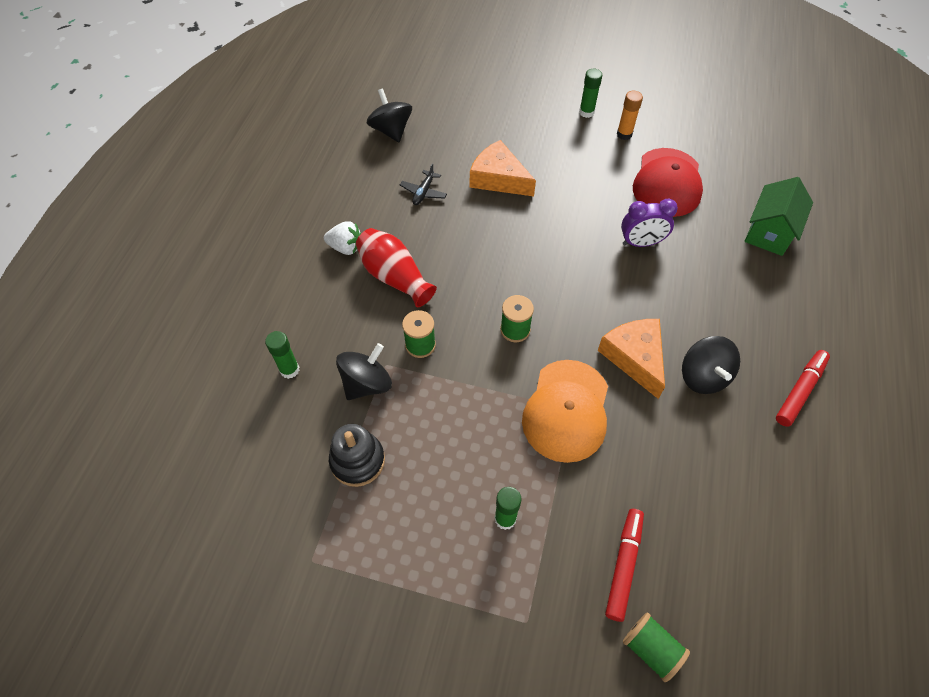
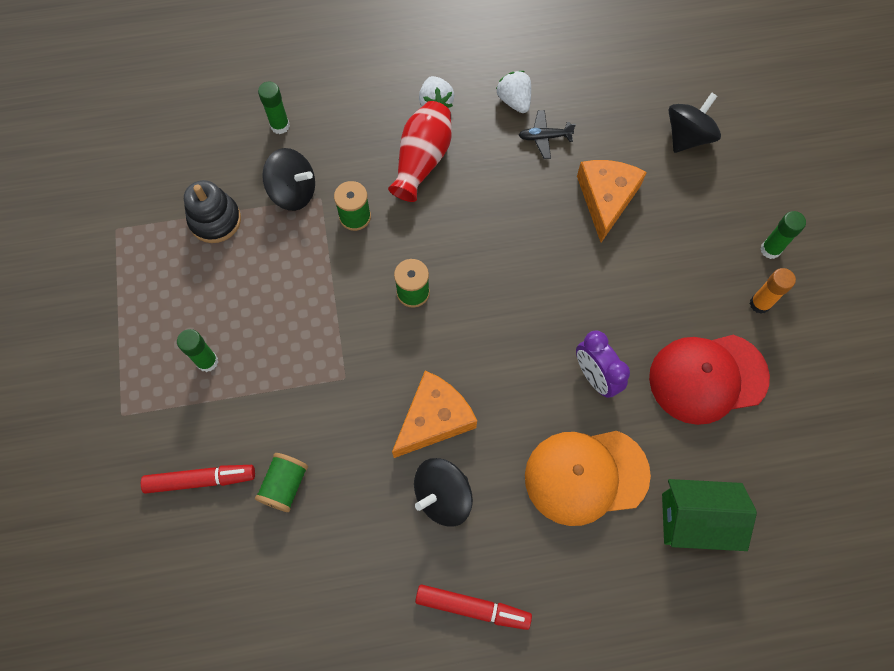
camera: 65 degrees right, 10 degrees up
black spinning top [367,89,412,142] -> black spinning top moved to [669,93,721,153]
orange cap [522,360,608,463] -> orange cap moved to [525,431,651,526]
green spool [623,613,690,682] -> green spool moved to [255,453,308,512]
none -> white strawberry [496,71,531,113]

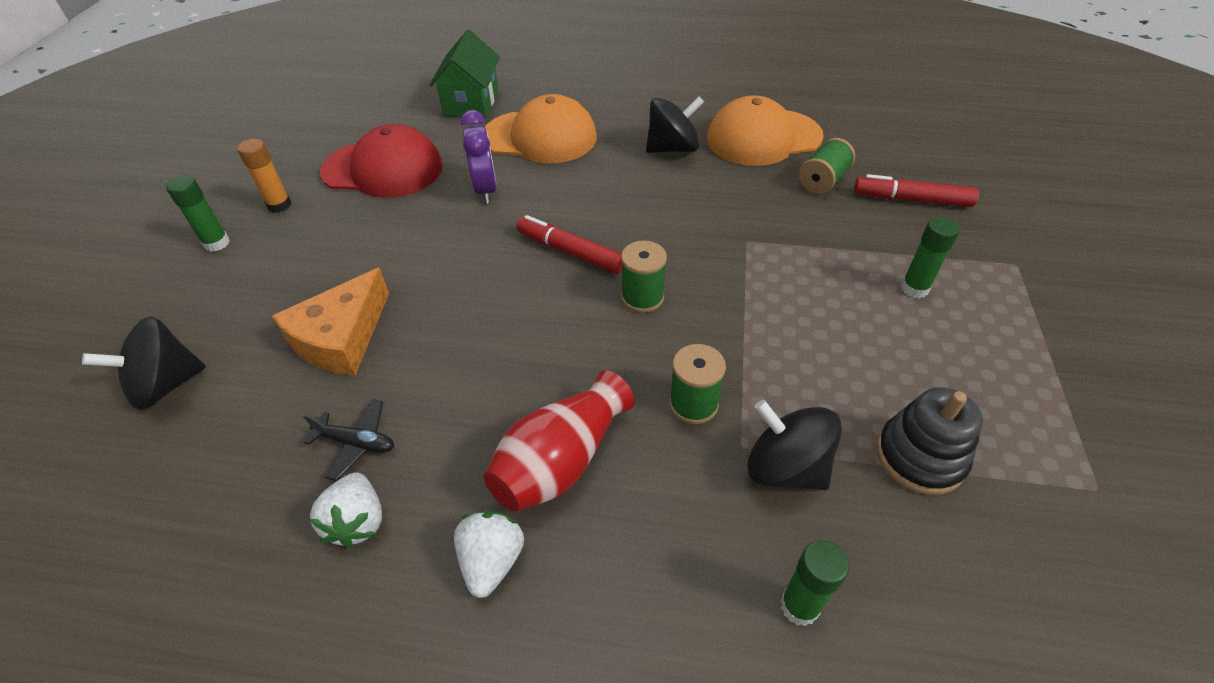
camera: 160 degrees left, 20 degrees down
orange cheese [392,371,477,458] -> none
red marker [415,584,532,630] -> red marker moved to [516,215,622,274]
green house [662,479,757,551] -> green house turned 75 degrees clockwise [429,30,500,118]
none -> orange cap [707,95,824,166]

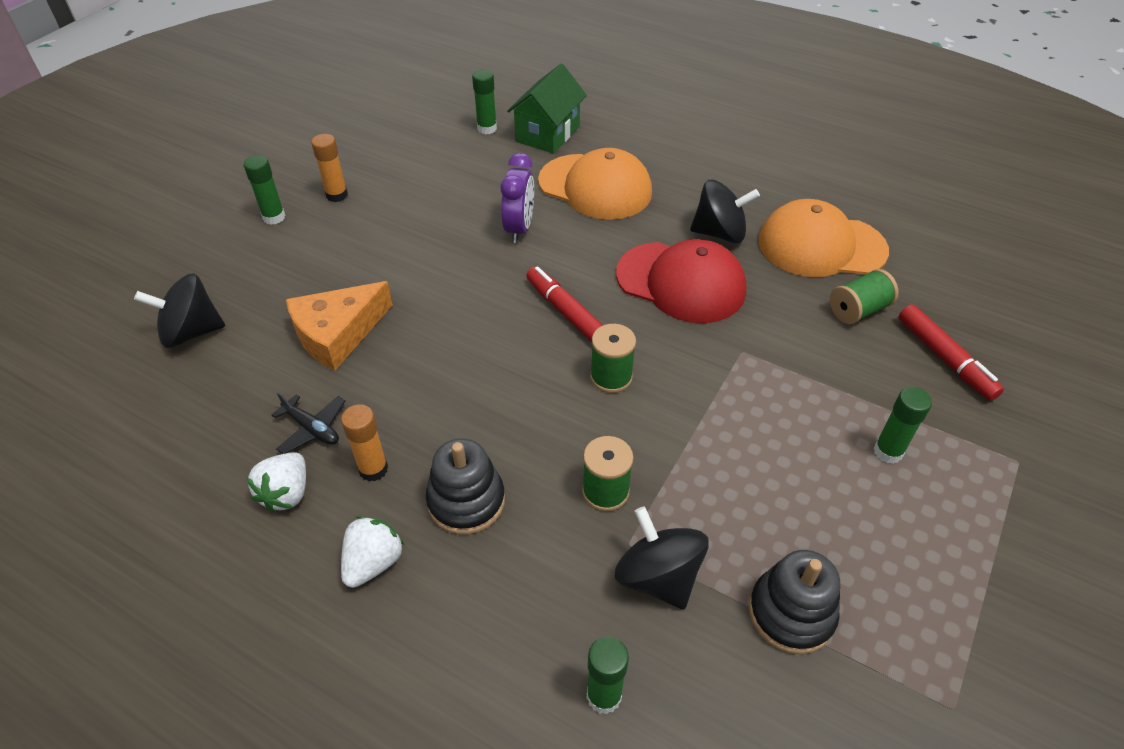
camera: 20 degrees right, 0 degrees up
red cap [320,124,443,198] -> red cap moved to [616,239,746,323]
red vase [484,370,635,512] -> black stacking toy [426,438,505,535]
red marker [854,174,979,207] -> red marker turned 150 degrees counterclockwise [899,305,1004,401]
none -> orange glue stick [341,404,388,481]
none -> green glue stick [472,69,497,134]

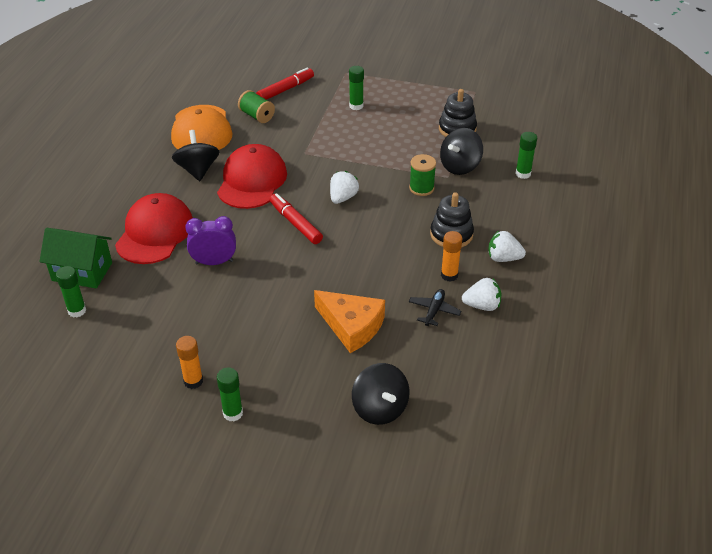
camera: 105 degrees left, 5 degrees down
red marker [526,267,603,342] -> red marker turned 105 degrees clockwise [270,193,323,244]
orange cap [538,148,652,220] -> red cap [115,193,193,264]
green spool [590,324,636,393] -> white strawberry [330,171,359,204]

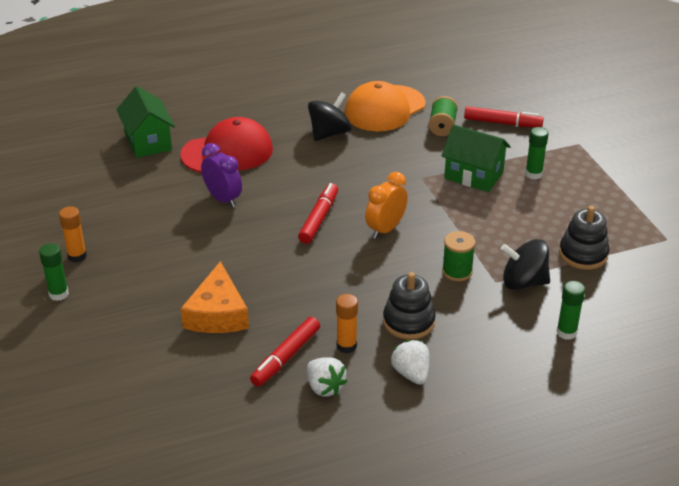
camera: 55 degrees right, 5 degrees down
green glue stick [56,266,86,318] -> none
red cap [217,144,287,209] -> none
white strawberry [330,171,359,204] -> orange clock [365,172,408,239]
black spinning top [352,363,410,425] -> none
black plane [409,289,461,326] -> red marker [250,317,320,387]
none -> green house [441,124,511,192]

